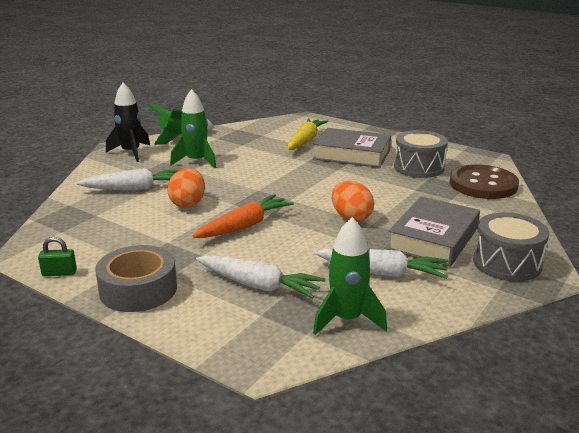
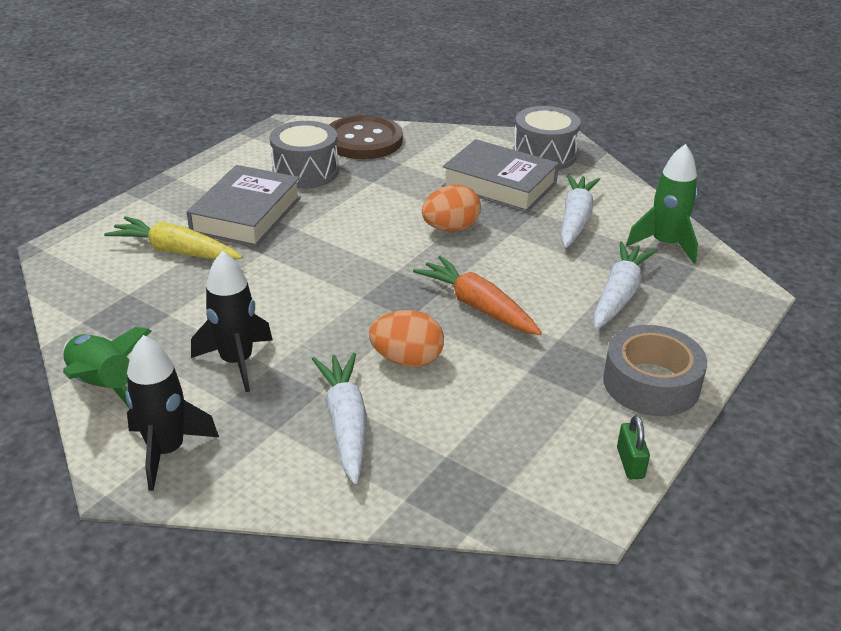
camera: 90 degrees left, 10 degrees up
green rocket [170,89,217,168] -> black rocket [191,251,273,392]

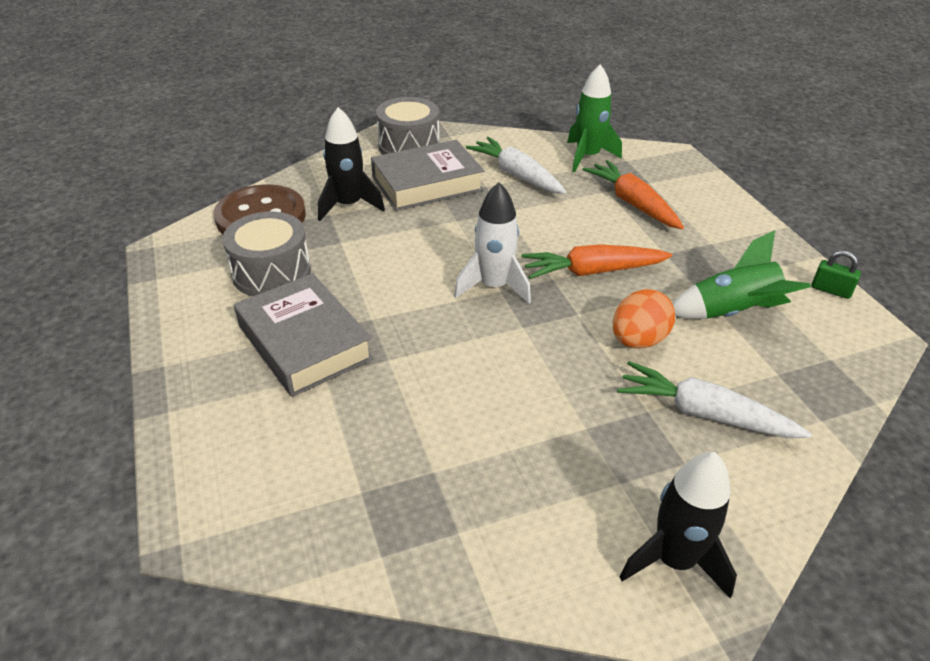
camera: 55 degrees left, 5 degrees up
green rocket [63,327,151,409] -> green rocket moved to [672,230,811,319]
yellow carrot [104,216,243,260] -> none
black rocket [191,251,273,392] -> black rocket moved to [318,107,385,221]
orange egg [422,184,481,232] -> none
white carrot [594,241,657,329] -> orange carrot [582,160,684,229]
grey tape [603,325,707,416] -> none
none -> white rocket [454,182,531,304]

